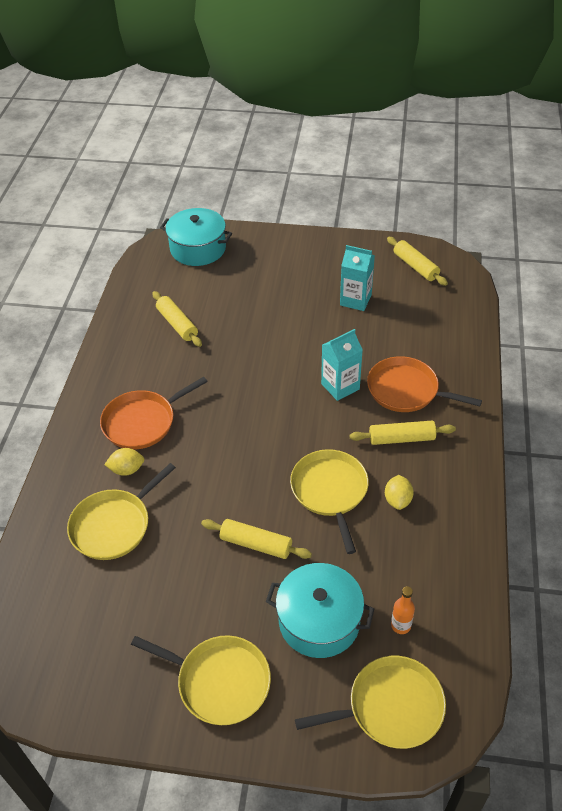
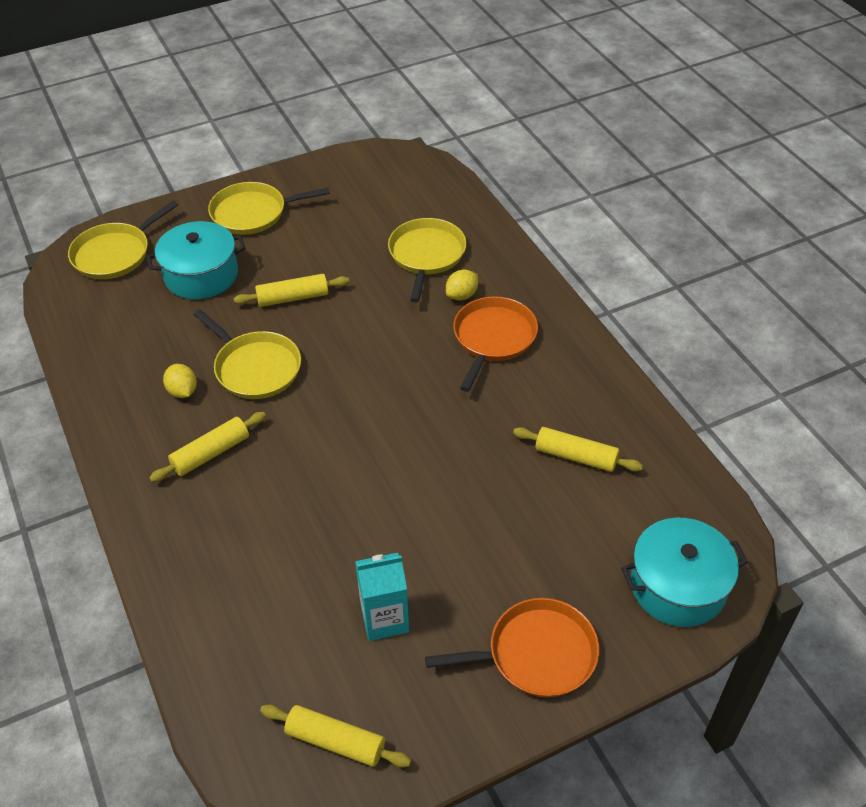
camera: 145 degrees right, 0 degrees up
turquoise carton [321,329,363,401] -> none
orange pan [367,356,482,412] -> orange pan moved to [425,598,599,698]
orange bottle [391,586,415,634] -> none

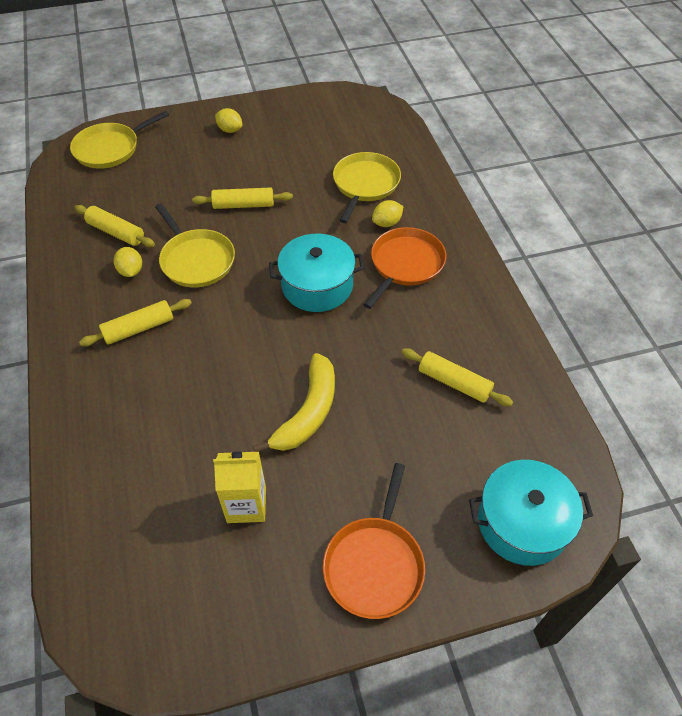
camera: 10 degrees right, 5 degrees up
turquoise pot [146,221,245,299] -> turquoise pot moved to [269,234,364,312]
yellow pan [208,182,330,235] -> yellow lemon [215,108,242,133]
yellow rolling pin [260,705,411,768] -> yellow rolling pin moved to [75,205,155,247]
turquoise carton [355,553,409,641] -> yellow carton [213,451,266,523]
orange pan [425,598,599,698] -> orange pan turned 105 degrees clockwise [323,463,425,619]
none -> yellow banana [253,353,335,452]

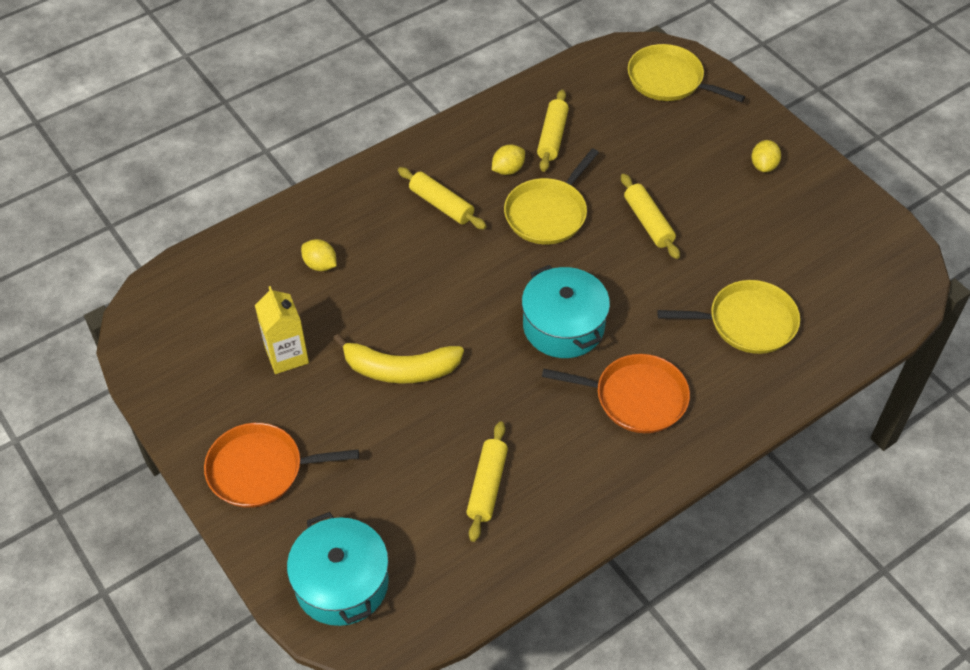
camera: 70 degrees right, 0 degrees up
yellow lemon [372,200,403,227] -> yellow lemon moved to [301,239,337,271]

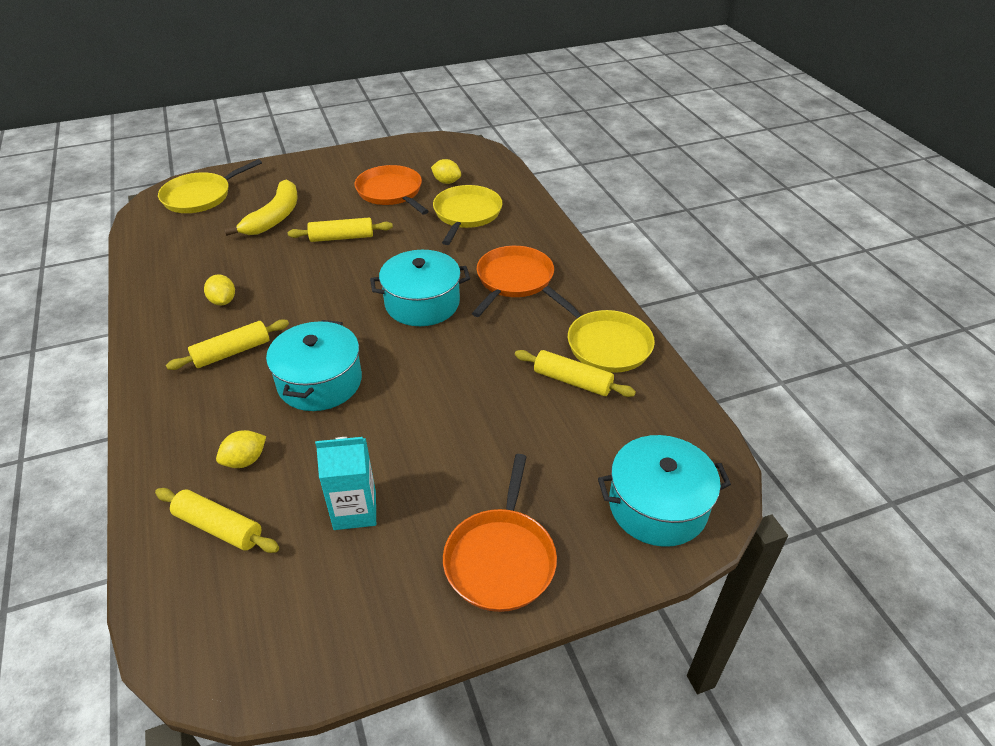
camera: 75 degrees left, 10 degrees down
yellow carton [255,286,309,374] -> turquoise carton [315,437,376,530]
yellow banana [333,334,464,383] -> yellow banana moved to [224,180,298,236]
yellow pan [504,148,599,244] -> yellow pan moved to [543,286,655,373]
yellow rolling pin [537,90,569,172] -> yellow rolling pin moved to [155,488,279,553]
yellow lemon [751,140,781,172] -> yellow lemon moved to [431,159,461,184]
none -> turquoise pot [266,320,362,411]
none -> orange pan [355,165,429,215]

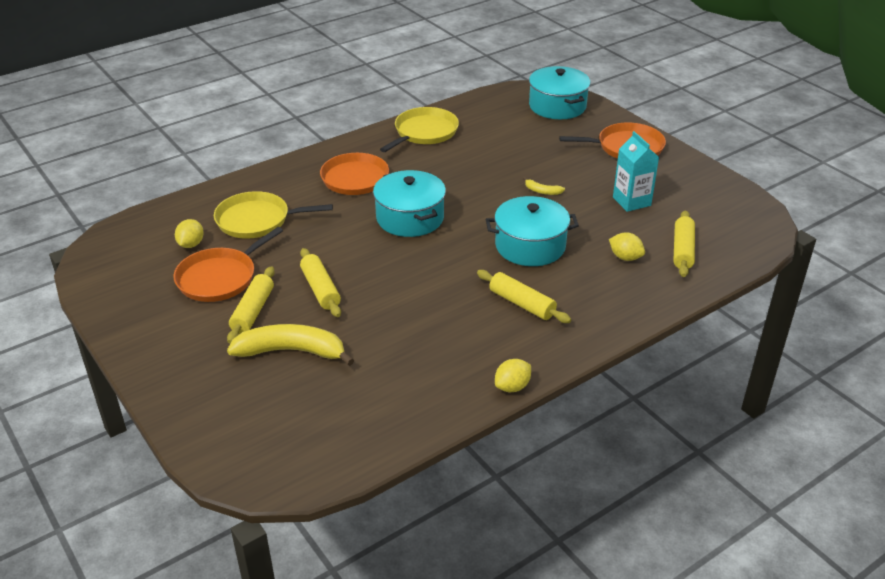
camera: 105 degrees left, 5 degrees down
yellow pan [158,159,262,213] -> none
yellow lemon [204,274,235,305] -> yellow lemon moved to [495,359,531,392]
yellow rolling pin [515,350,636,397] -> yellow rolling pin moved to [227,266,275,344]
none -> yellow banana [523,177,565,195]

